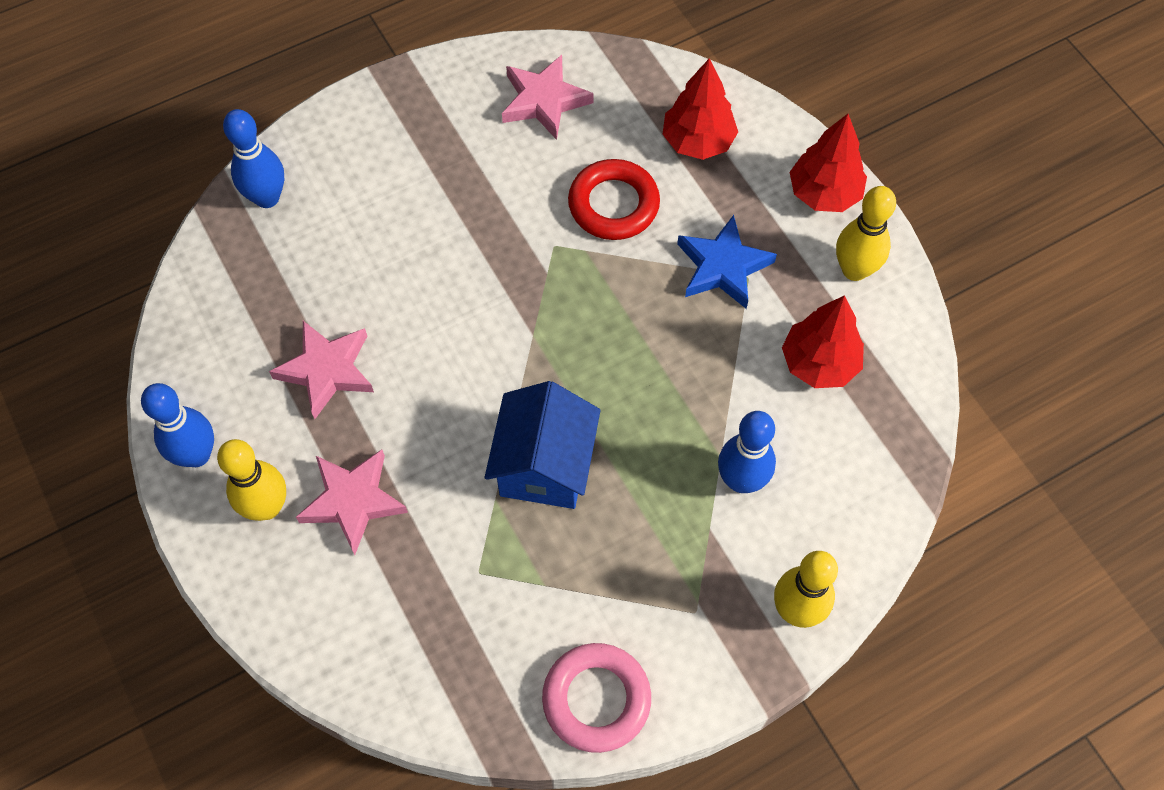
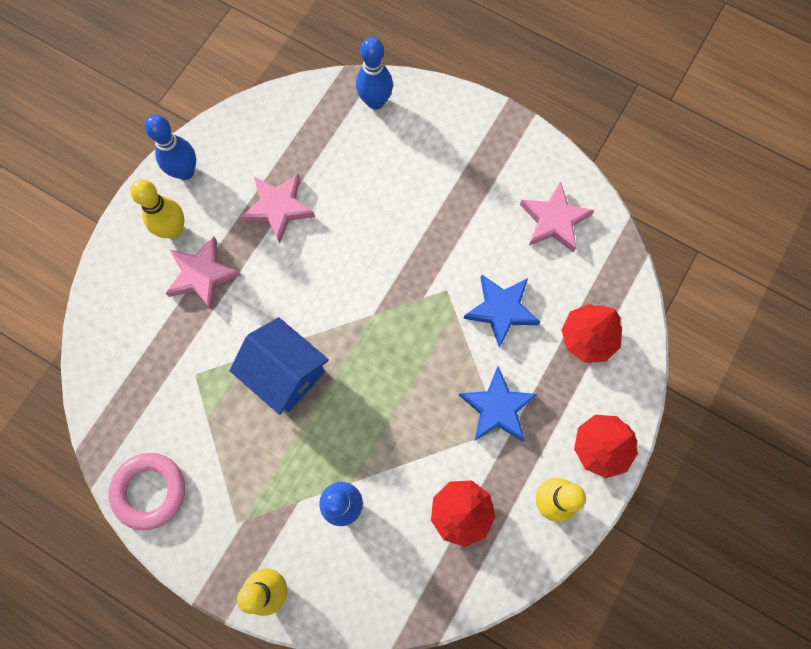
camera: 60 degrees right, 10 degrees up
blue house [485,381,601,509] -> blue house turned 60 degrees clockwise [229,317,329,415]
red ring [568,159,660,240] -> blue star [463,275,540,348]

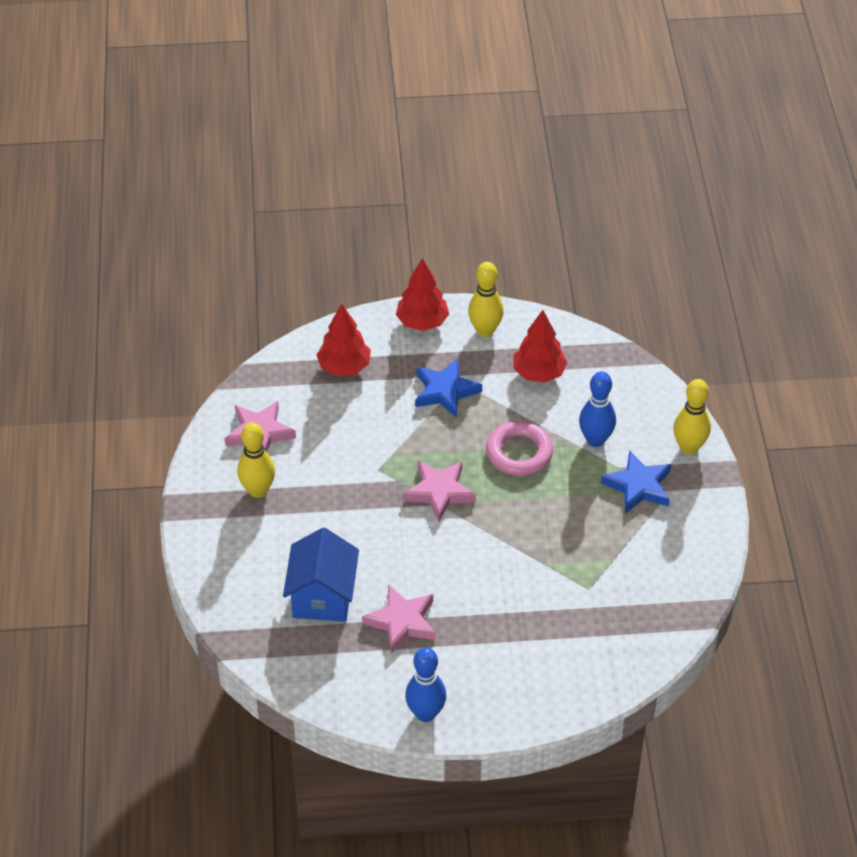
camera: 125 degrees left, 25 degrees down
pink ring [109,453,185,530] -> pink ring moved to [486,421,553,476]
yellow bowling pin [130,179,185,239] -> yellow bowling pin moved to [237,422,275,498]
pink star [166,237,241,310] -> pink star moved to [403,461,476,522]
blue house [229,317,329,415] -> blue house moved to [283,528,359,622]
blue bowling pin [356,37,393,110] -> none
blue star [463,275,540,348] -> blue star moved to [601,451,671,514]

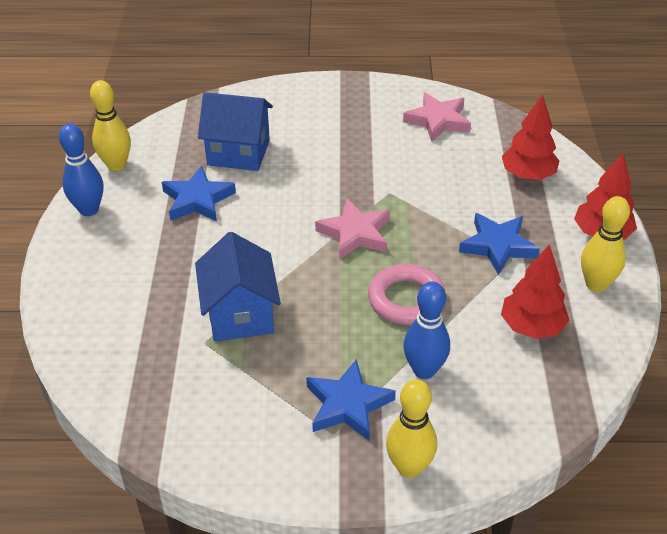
camera: 95 degrees right, 5 degrees down
yellow bowling pin [237,422,275,498] -> yellow bowling pin moved to [90,80,131,171]
pink star [362,584,436,654] -> blue star [162,166,236,222]
none -> blue house [195,232,281,342]

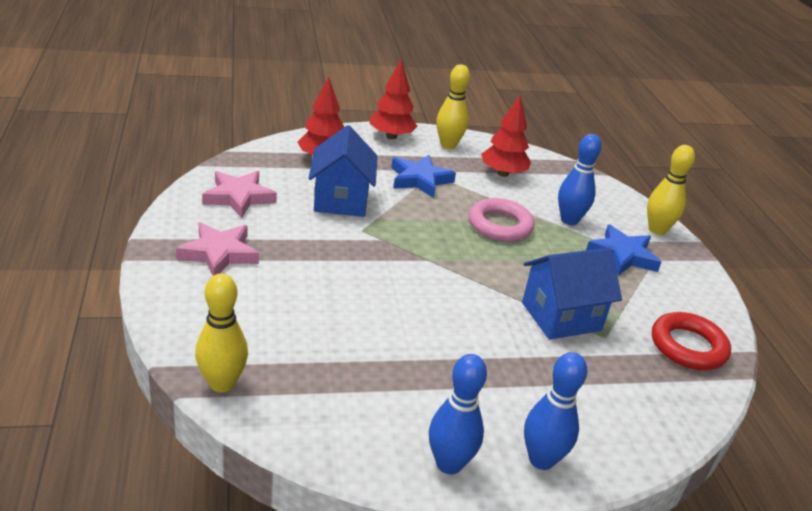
camera: 105 degrees left, 10 degrees down
yellow bowling pin [90,80,131,171] -> yellow bowling pin moved to [195,273,248,393]
blue star [162,166,236,222] -> none
blue house [198,92,273,171] -> blue house moved to [309,125,378,217]
pink star [315,199,390,260] -> pink star moved to [176,222,259,276]
none -> blue bowling pin [524,352,588,470]
none -> red ring [652,312,731,370]

